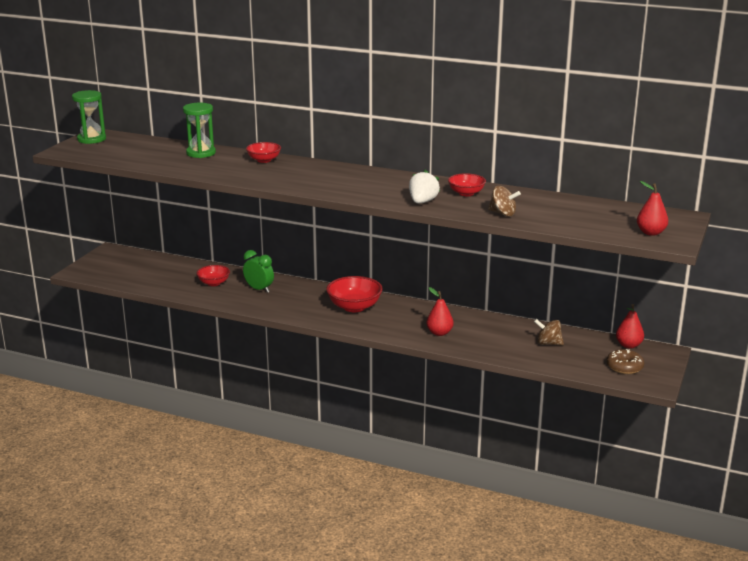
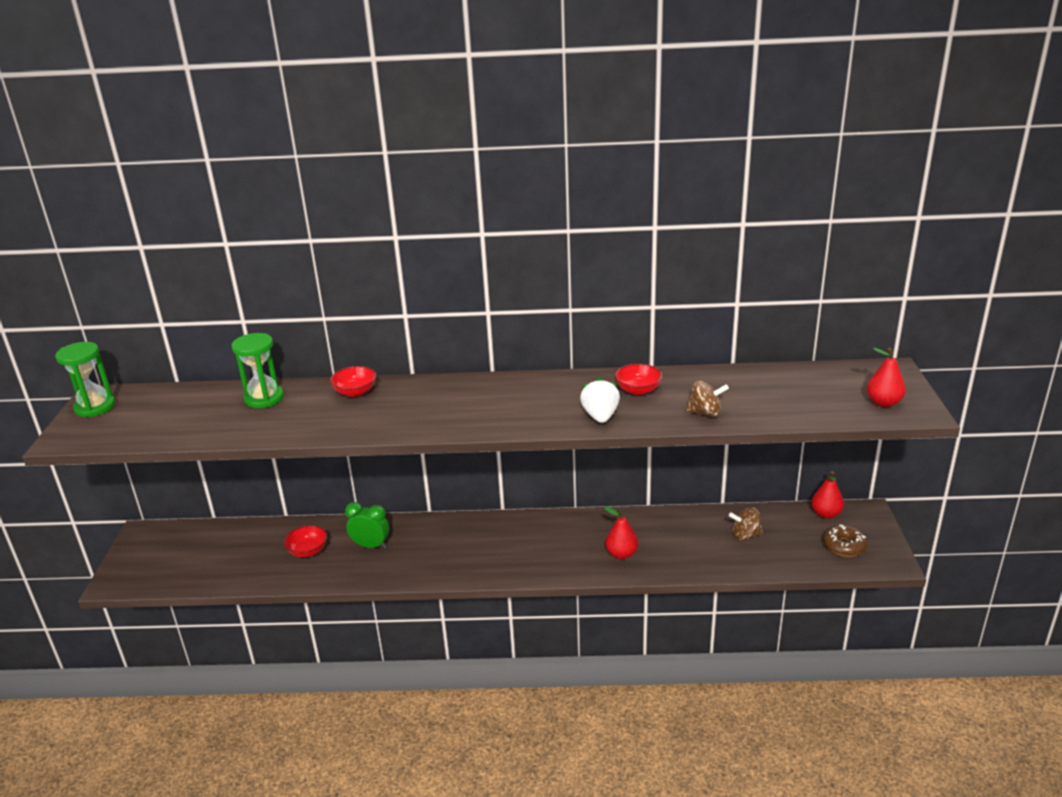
camera: 20 degrees left, 5 degrees up
red bowl [326,276,383,312] -> none

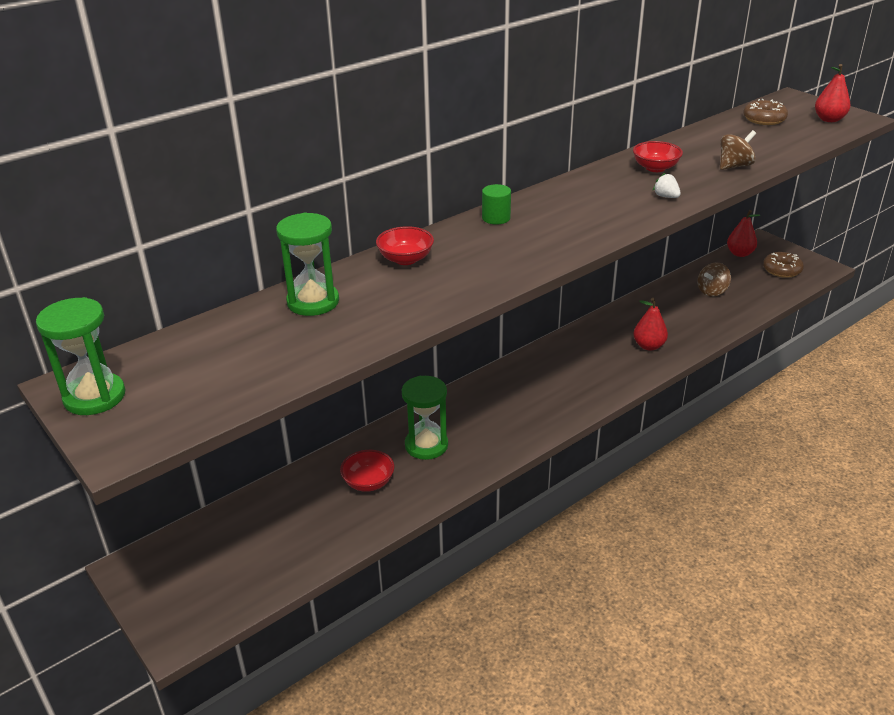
camera: 40 degrees left, 5 degrees up
green clock [345,502,389,549] -> green hourglass [402,376,448,460]
white strawberry [580,377,620,423] -> white strawberry [653,173,681,198], size x0.57
none -> green cylinder [482,184,511,225]
none -> brown donut [743,99,788,125]

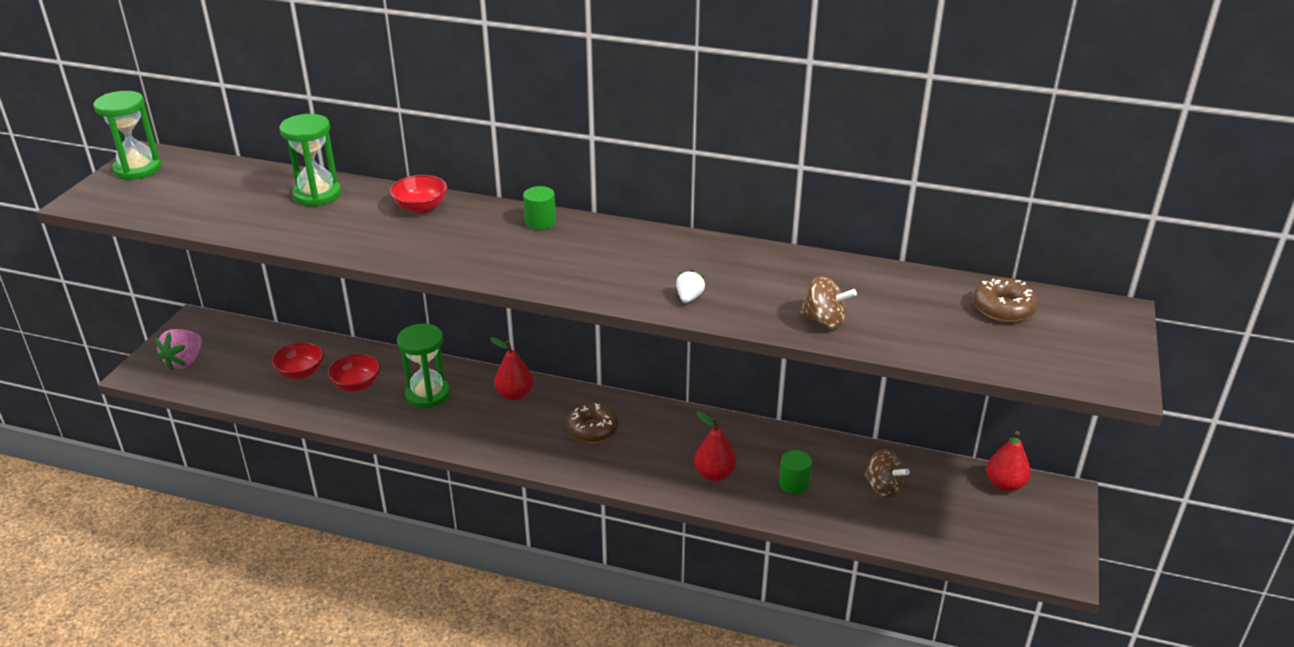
camera: 55 degrees right, 0 degrees up
red bowl [633,141,683,172] -> red bowl moved to [272,342,324,379]
brown spinning top [698,263,731,297] -> brown spinning top turned 150 degrees counterclockwise [864,449,910,498]
brown donut [763,252,804,278] -> brown donut moved to [566,403,618,443]
red pear [815,64,851,122] -> red pear moved to [490,337,533,400]
none -> pink strawberry [155,329,202,371]
none -> green cylinder [779,450,812,494]

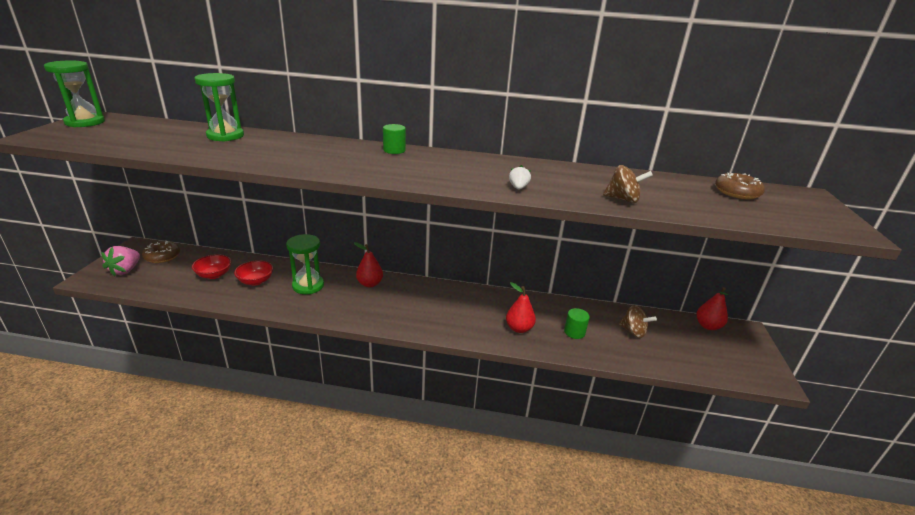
camera: 10 degrees left, 5 degrees down
red bowl [390,175,447,213] -> none
brown donut [566,403,618,443] -> brown donut moved to [142,241,180,263]

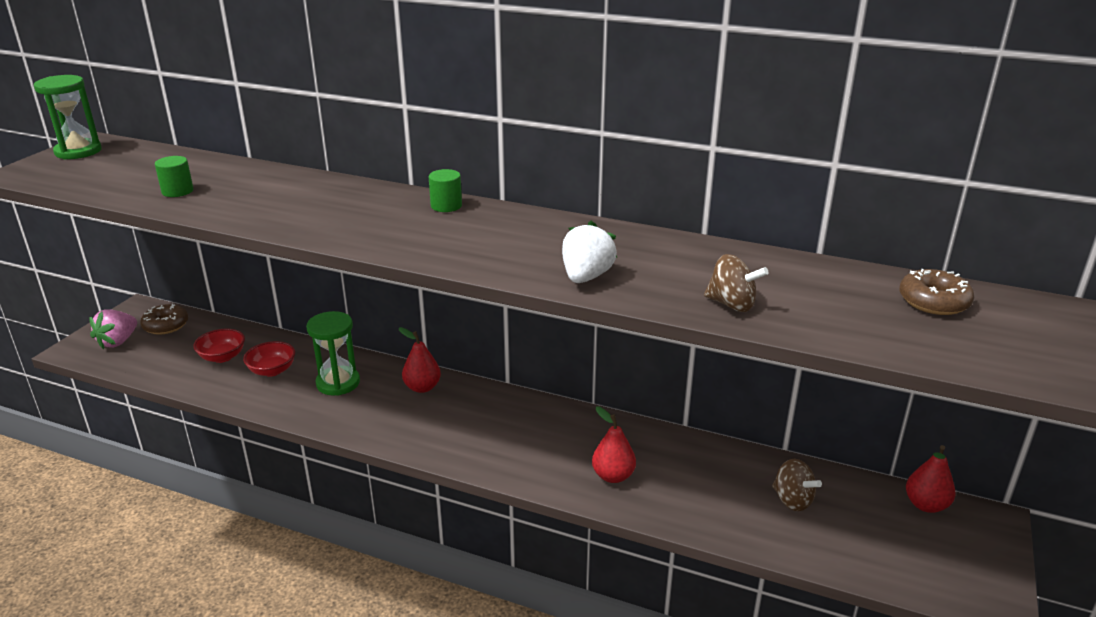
camera: 15 degrees right, 0 degrees up
green hourglass [195,73,244,142] -> none
white strawberry [509,165,531,190] -> white strawberry [562,221,617,283], size x1.76
green cylinder [564,308,590,339] -> green cylinder moved to [155,156,194,197]

